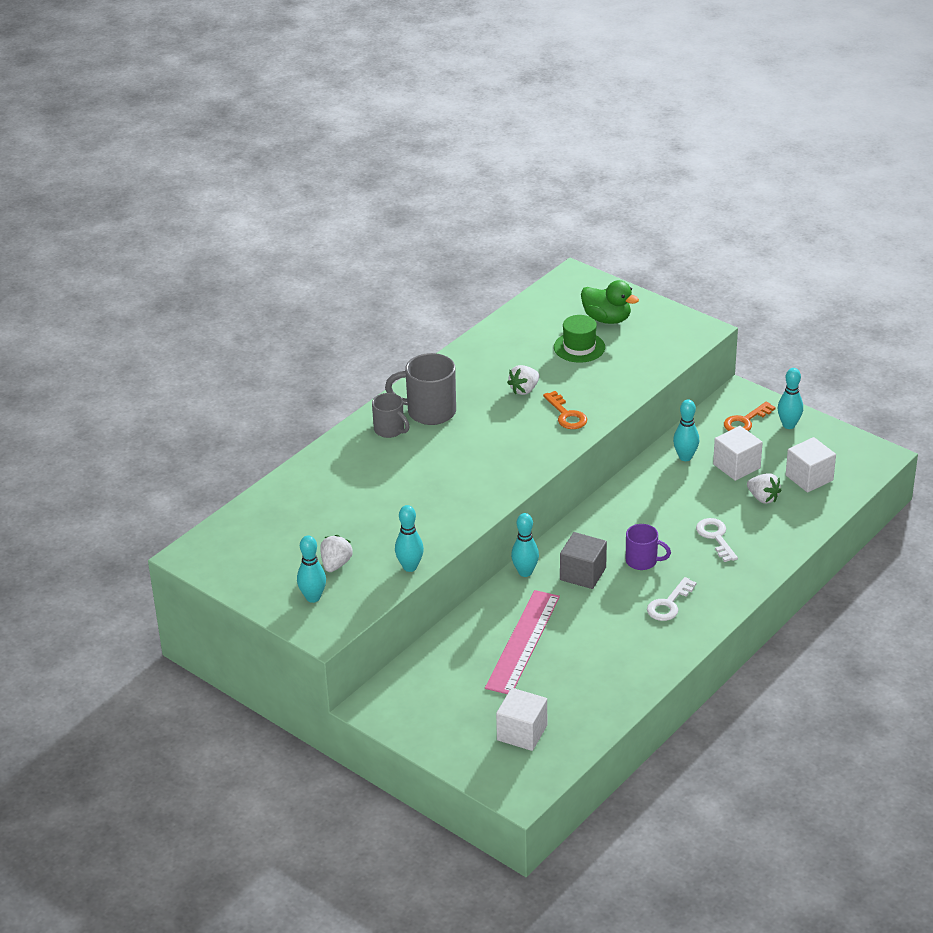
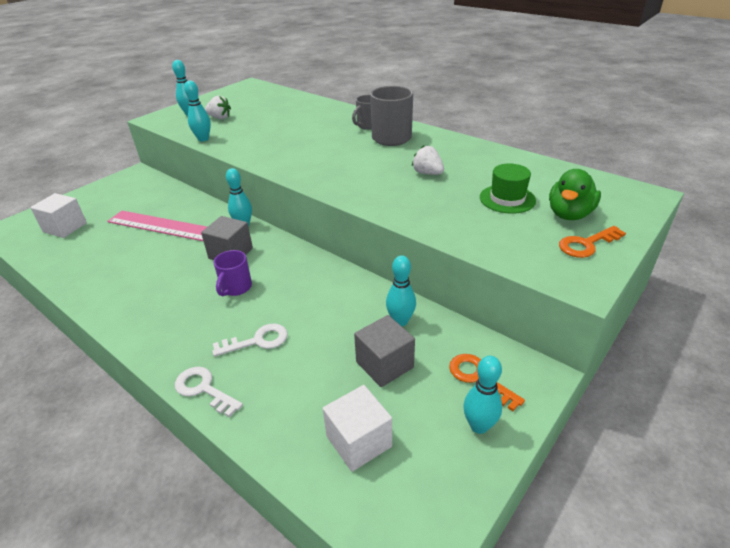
camera: 90 degrees right, 0 degrees up
orange key [543,391,587,429] -> orange key moved to [559,226,626,258]
white key [647,577,697,621] -> white key moved to [175,367,243,417]
white cube [713,426,763,481] -> grey cube [354,315,415,387]
white strawberry [747,473,782,504] -> none

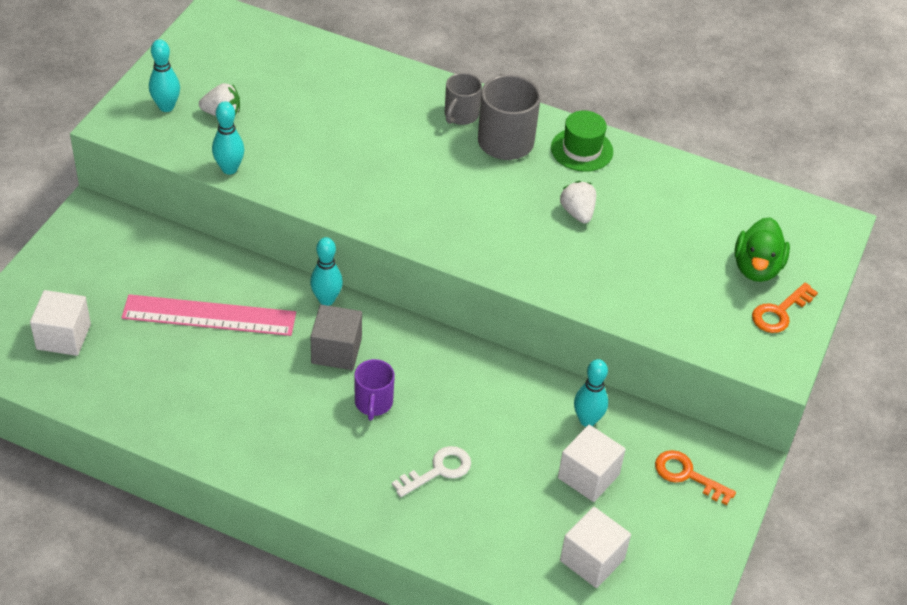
camera: 20 degrees left, 10 degrees up
white key [175,367,243,417] -> none
grey cube [354,315,415,387] -> white cube [558,425,626,502]
white strawberry [412,145,444,175] -> white strawberry turned 45 degrees clockwise [560,181,596,223]
turquoise bowling pin [463,356,502,434] -> none
green hat [480,163,536,214] -> green hat moved to [551,110,613,172]

